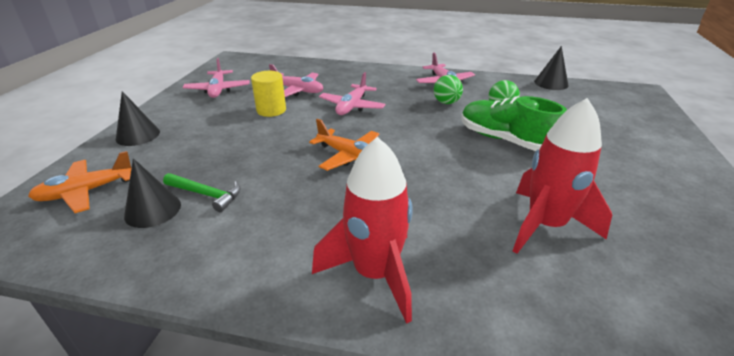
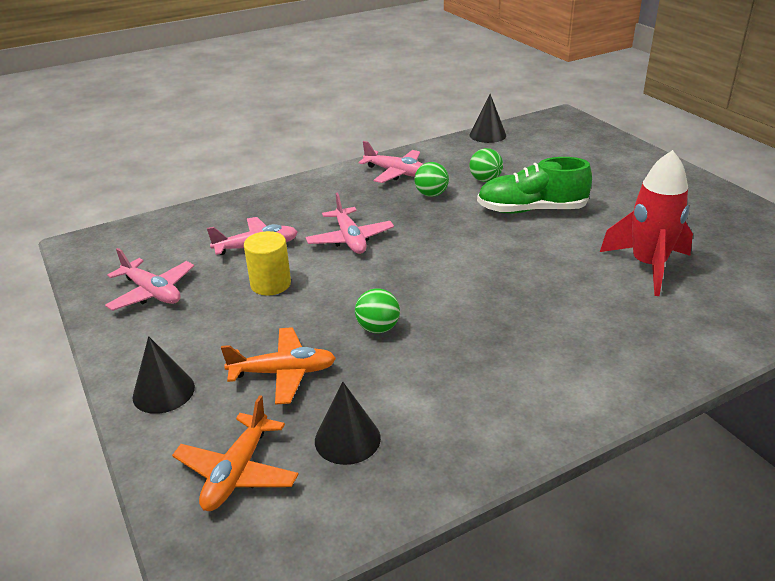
camera: 40 degrees left, 0 degrees up
green hammer [163,173,241,212] -> none
orange plane [309,119,379,171] -> orange plane moved to [221,327,336,405]
red rocket [312,137,413,324] -> none
none -> green ball [355,288,400,333]

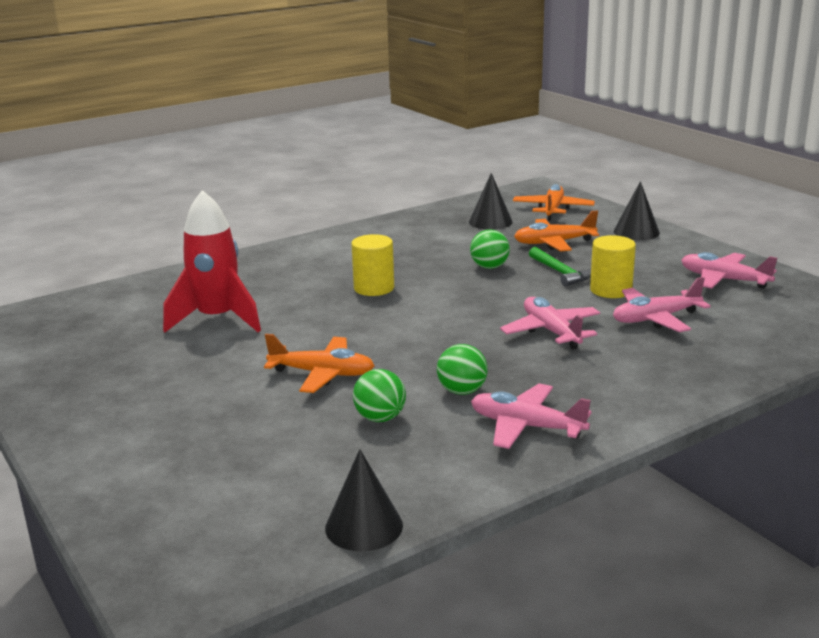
camera: 175 degrees right, 10 degrees down
green shoe [477,157,592,213] -> orange plane [264,334,375,393]
none -> yellow cylinder [351,234,394,296]
none -> green hammer [529,247,591,287]

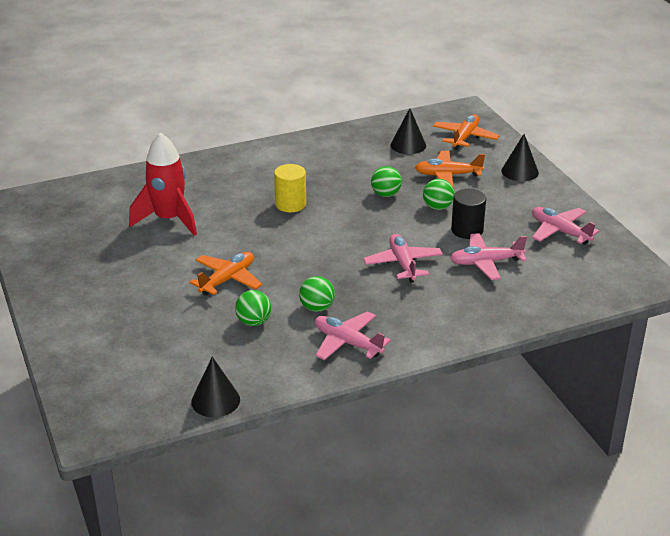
camera: 10 degrees right, 10 degrees up
orange plane [264,334,375,393] -> orange plane turned 75 degrees counterclockwise [190,252,262,296]
green hammer [529,247,591,287] -> green ball [423,179,454,210]
yellow cylinder [590,235,636,298] -> black cylinder [451,189,486,239]

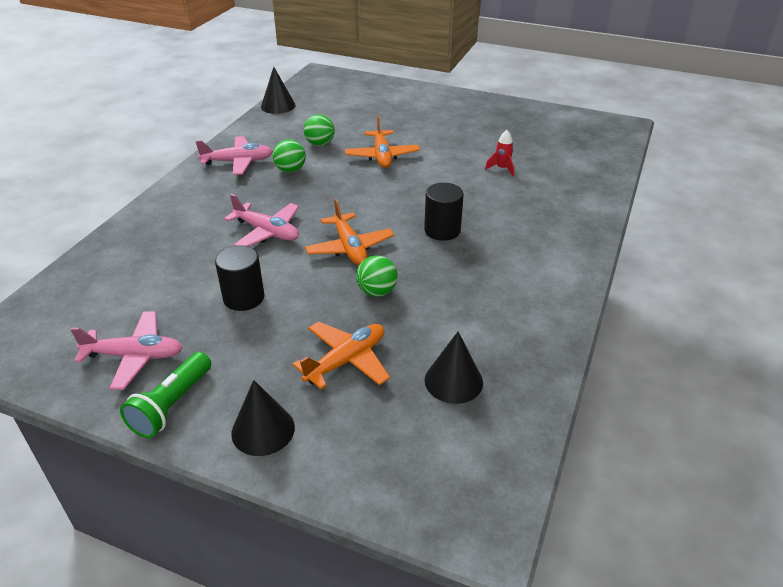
camera: 135 degrees right, 5 degrees up
red rocket [129,132,197,236] -> red rocket [485,130,514,176], size x0.43
yellow cylinder [274,164,306,213] -> black cylinder [424,183,464,241]
green ball [423,179,454,210] -> none
orange plane [433,114,499,150] -> orange plane moved to [305,199,394,265]
pink plane [450,233,527,280] -> none
none -> green flashlight [120,352,211,438]

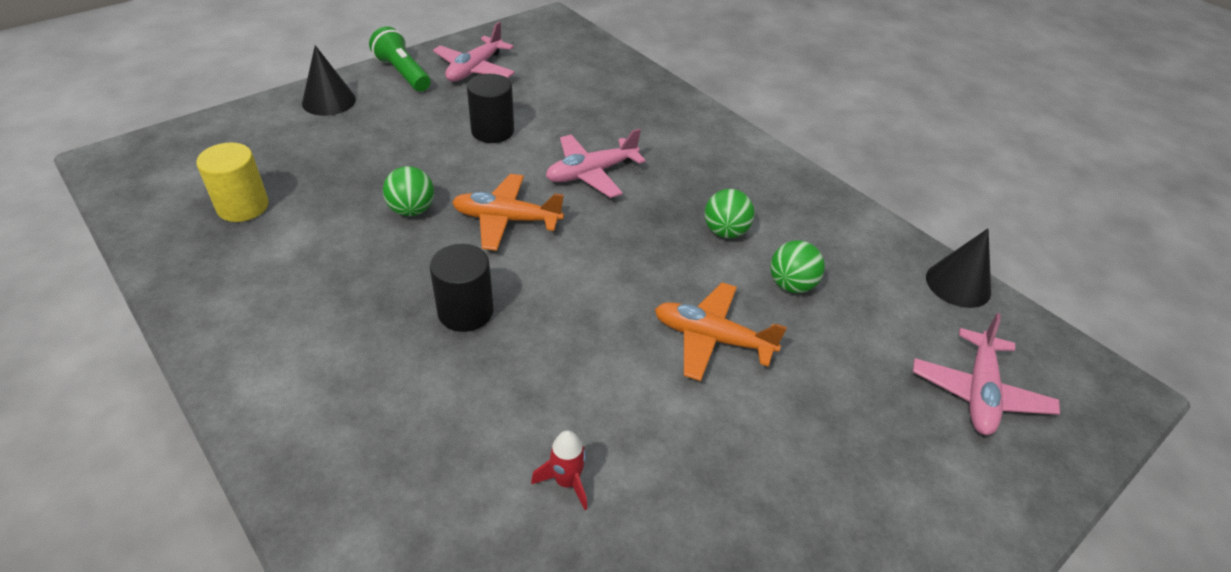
camera: 115 degrees right, 5 degrees up
pink plane [195,136,273,175] -> pink plane moved to [913,313,1060,435]
orange plane [293,321,390,389] -> none
black cone [425,332,483,404] -> yellow cylinder [196,143,269,222]

